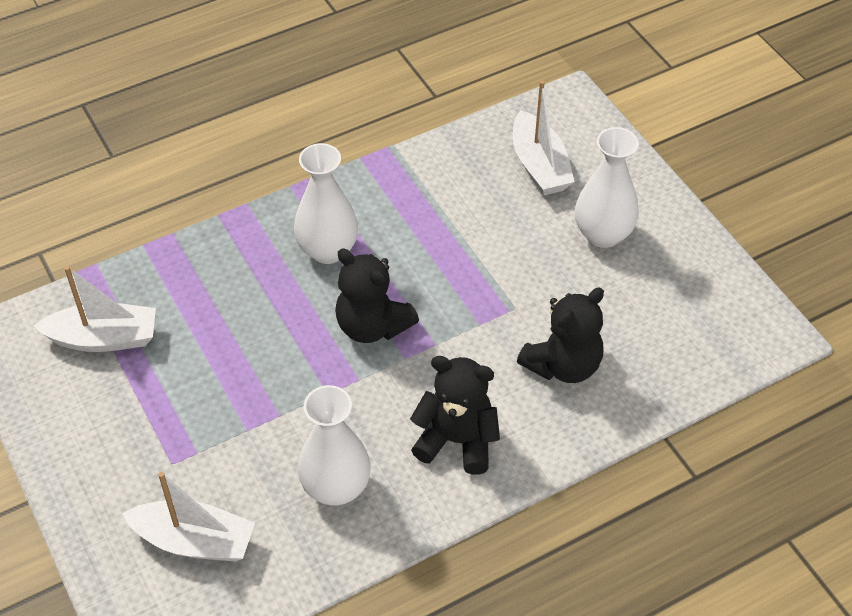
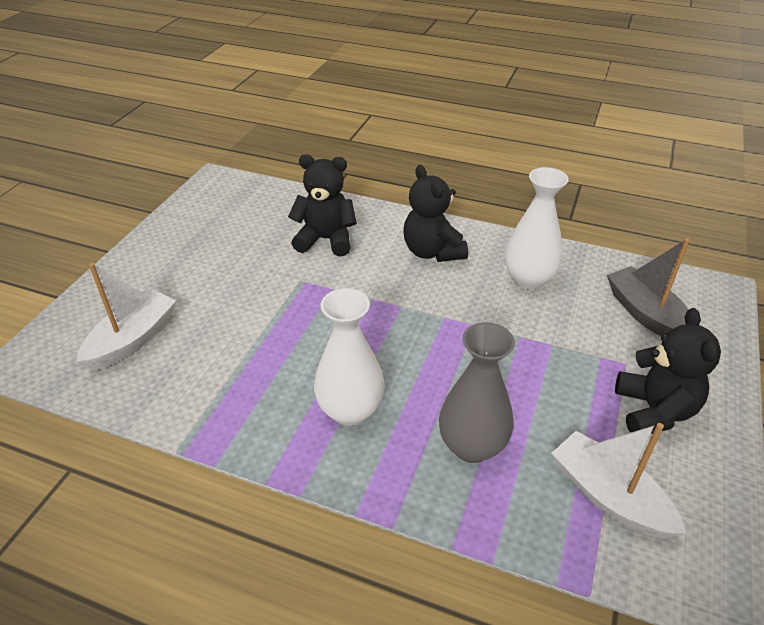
camera: 130 degrees left, 10 degrees down
white boat [122,472,255,562] -> grey boat [607,238,690,337]
black teddy bear [335,249,419,343] -> black teddy bear moved to [615,308,721,434]
white vase [575,127,639,248] -> none
none -> grey vase [439,322,515,463]

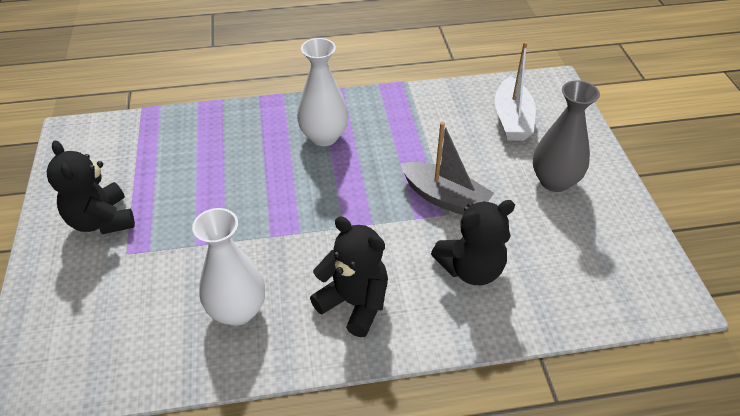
camera: 150 degrees right, 5 degrees up
grey vase [439,322,515,463] -> grey vase moved to [533,80,600,192]
white boat [551,423,686,539] -> none
grey boat [607,238,690,337] -> grey boat moved to [401,122,494,215]

